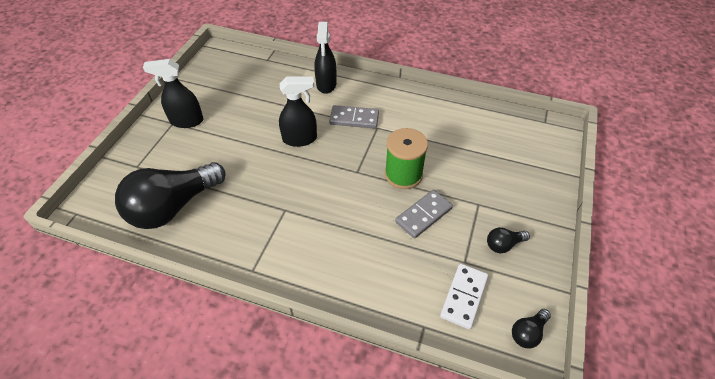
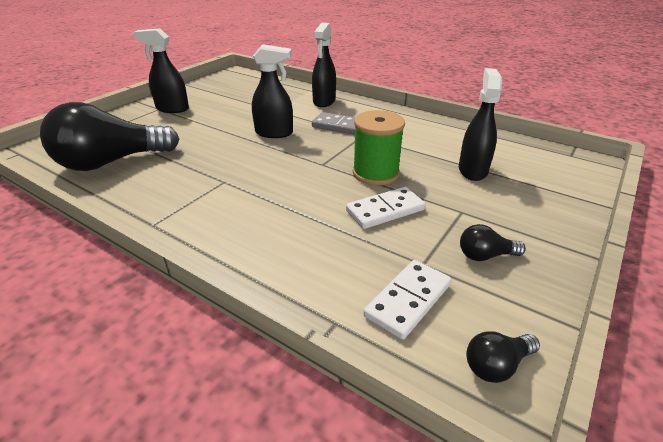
camera: 15 degrees right, 15 degrees down
grey domino [395,190,453,239] -> white domino [346,187,426,229]
none -> black spray bottle [459,68,502,181]

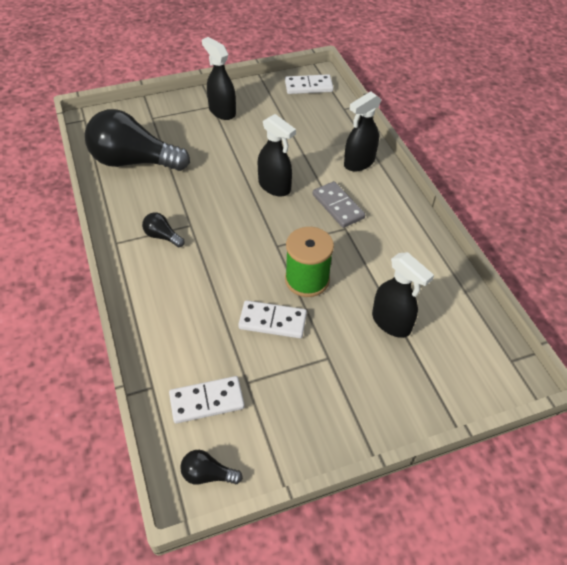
camera: 35 degrees right, 15 degrees up
black spray bottle [459,68,502,181] -> black spray bottle turned 90 degrees clockwise [372,252,434,338]
black light bulb [460,224,526,261] -> black light bulb moved to [142,213,184,247]
none -> white domino [285,74,333,94]

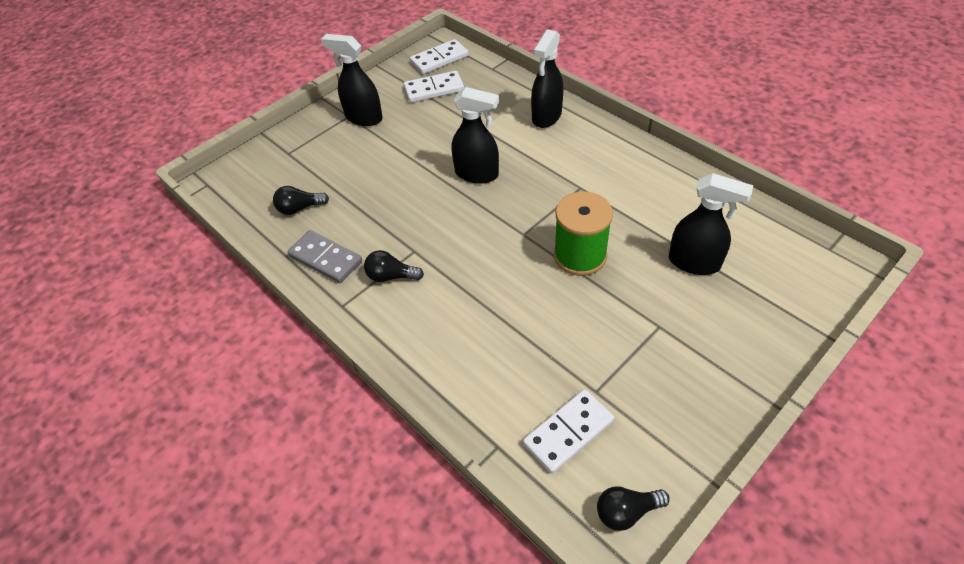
camera: 20 degrees left, 0 degrees up
black light bulb [85,109,190,171] -> black light bulb [273,186,329,215], size x0.42
white domino [238,300,307,338] -> white domino moved to [404,71,464,103]
grey domino [313,181,365,228] -> grey domino moved to [287,230,362,283]

